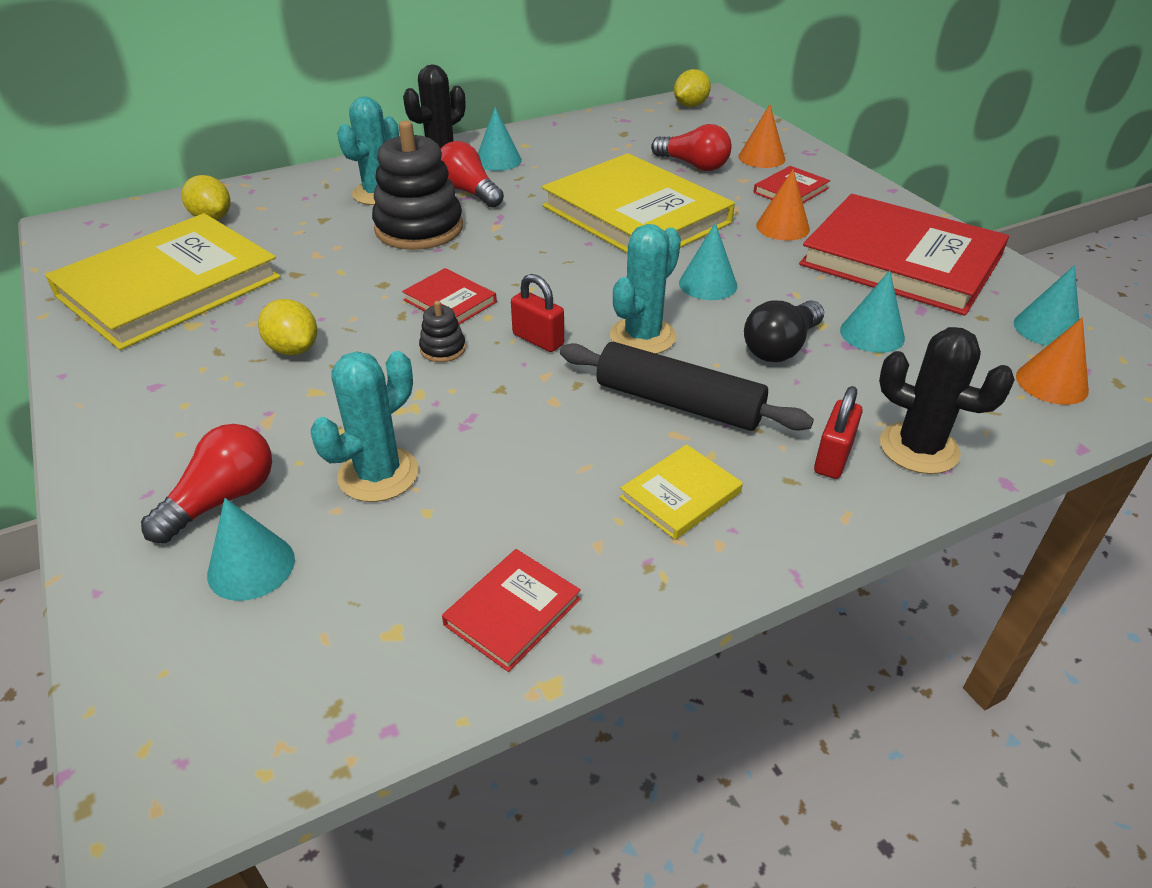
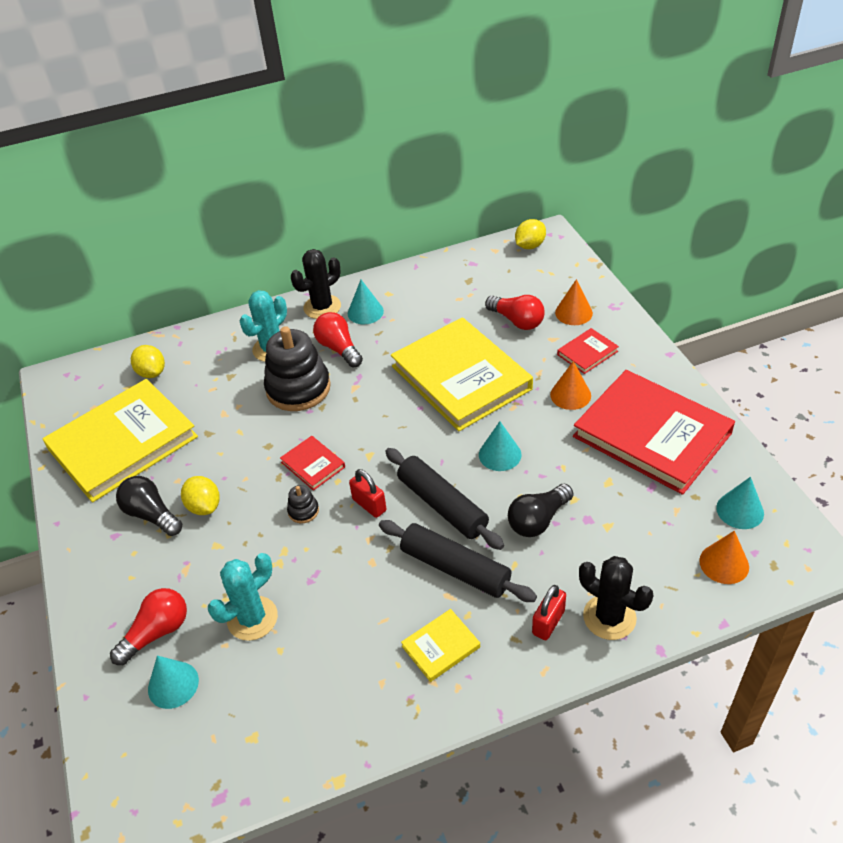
camera: 10 degrees right, 5 degrees up
red book [442,549,581,672] -> none
turquoise cactus [610,224,681,354] -> black rolling pin [385,448,504,550]
turquoise cone [840,270,905,353] -> none
none -> black light bulb [116,476,182,536]

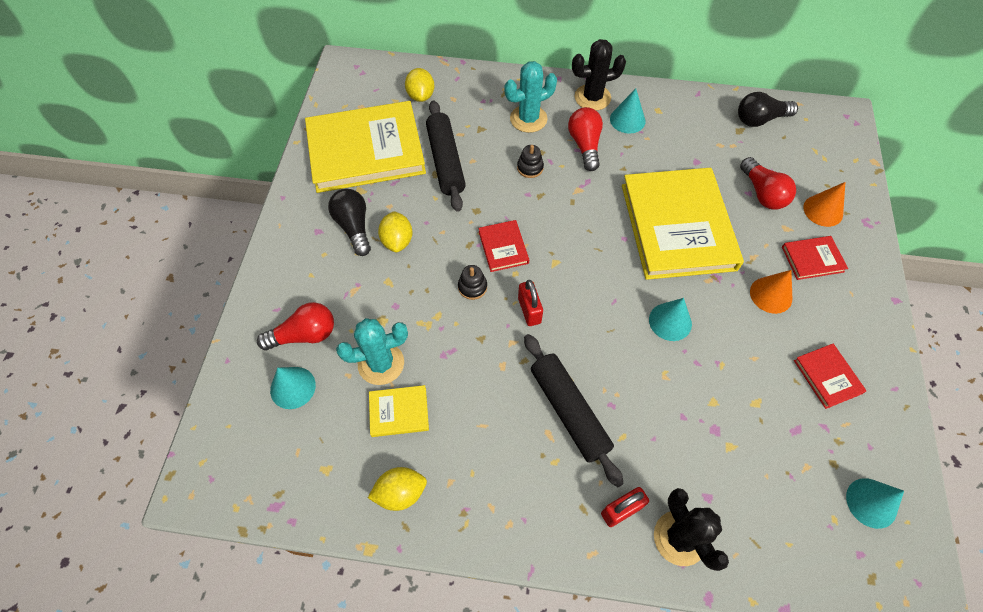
camera: 25 degrees right, 15 degrees up
black stacking toy [264,326,331,411] -> black stacking toy [517,145,544,178], size x0.43
black rolling pin [385,448,504,550] -> black rolling pin moved to [426,100,466,212]
yellow book [401,609,480,682] -> yellow book moved to [369,385,429,437]
black light bulb [508,484,573,537] -> black light bulb moved to [738,92,798,127]
yellow lemon [515,219,546,249] -> yellow lemon moved to [368,467,427,511]
red book [573,370,735,495] -> red book [794,344,866,409], size x0.42
orange cone [699,531,749,584] -> none

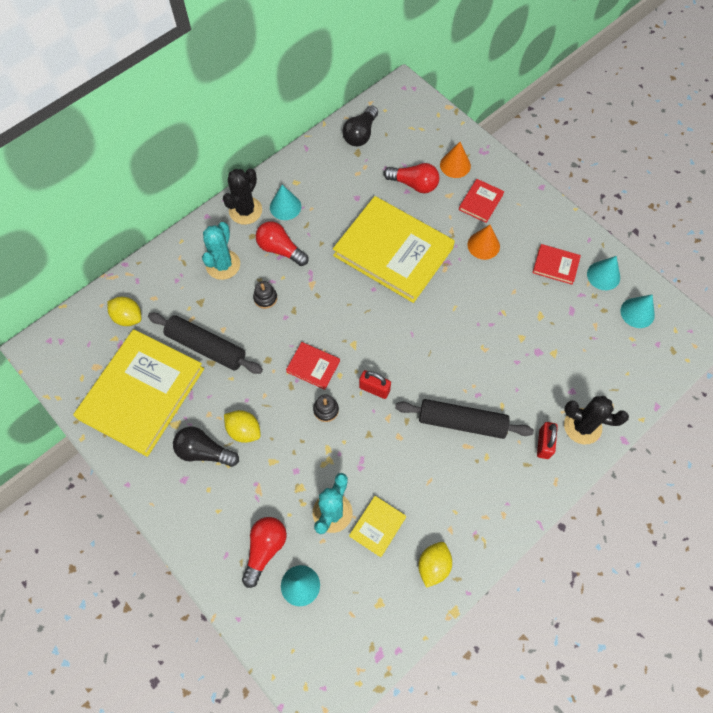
camera: 50 degrees left, 5 degrees up
turquoise cone [649,298,692,341] -> turquoise cone moved to [587,256,620,290]

